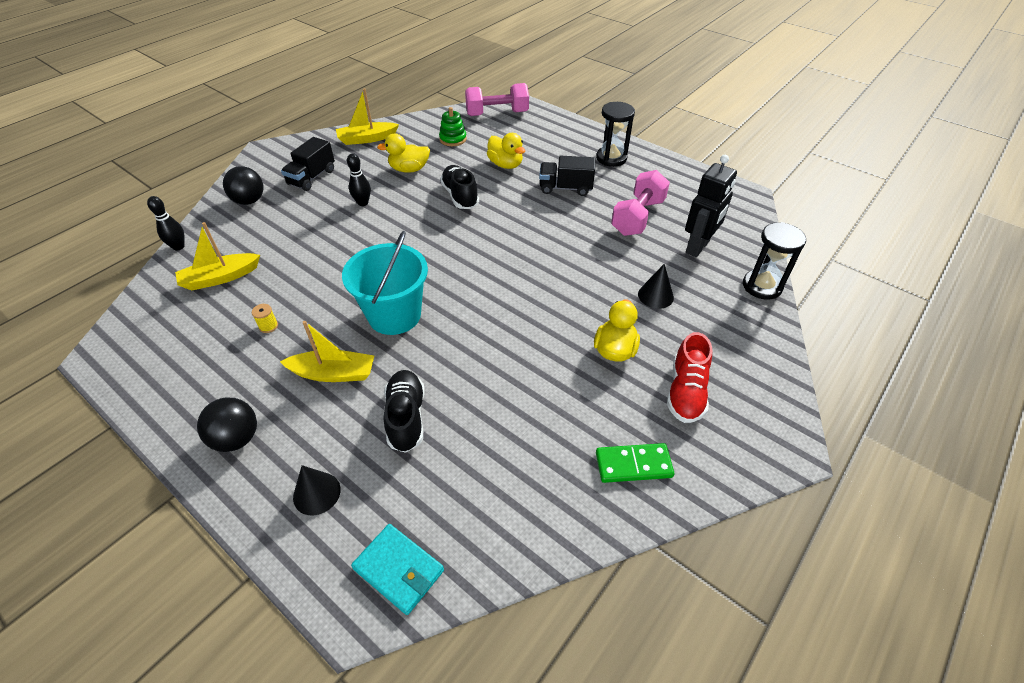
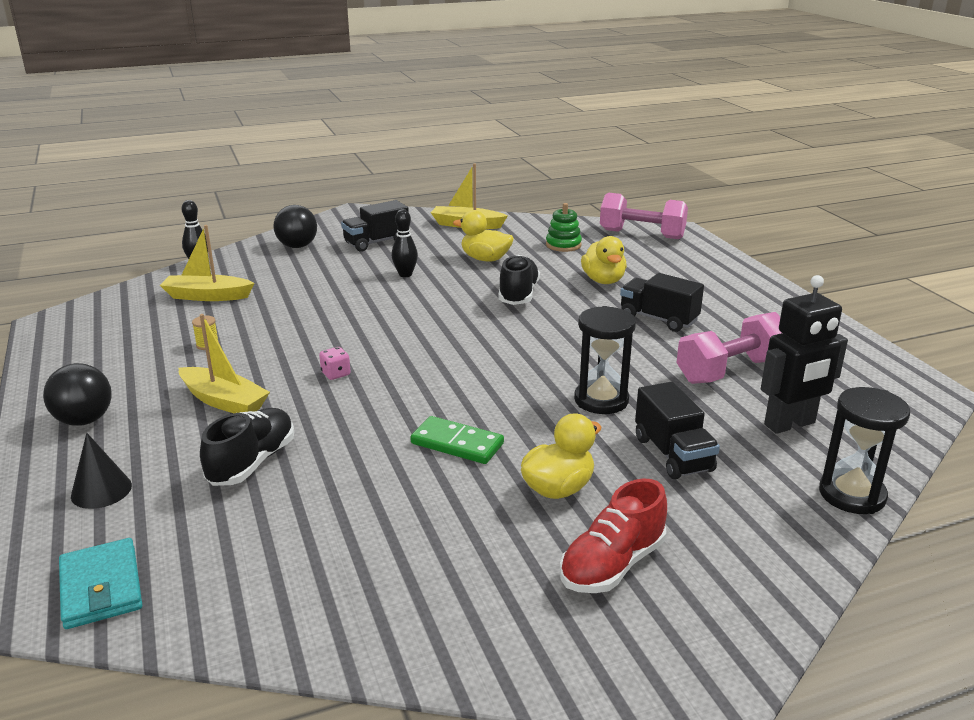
camera: 30 degrees right, 20 degrees down
turquoise bucket [342,231,428,335] -> pink dice [319,347,351,380]
black hourglass [596,102,635,167] -> black hourglass moved to [574,306,636,414]
green domino [596,443,674,483] -> green domino moved to [410,416,504,464]
black cone [638,264,674,309] -> black truck [635,382,720,479]

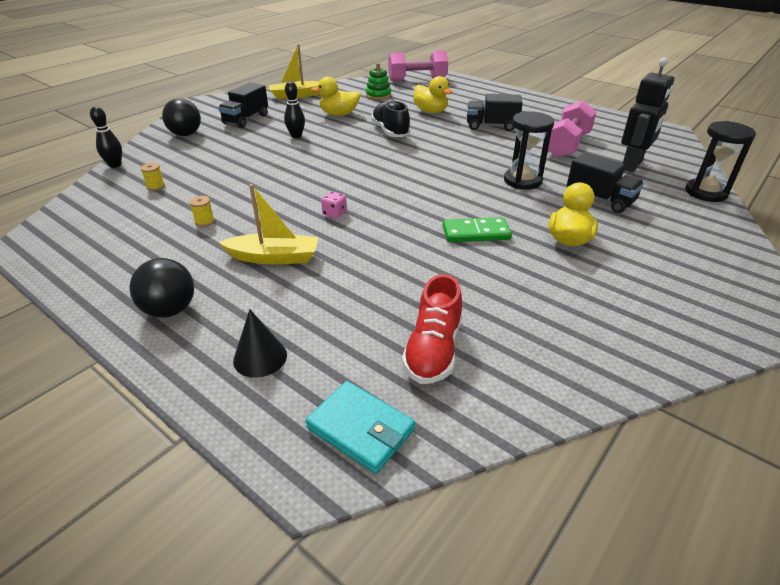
camera: 30 degrees left, 10 degrees up
yellow boat [160,225,255,301] -> yellow spool [141,163,165,191]
black shoe [200,408,294,486] -> none
red shoe [560,478,667,593] -> red shoe moved to [402,274,462,384]

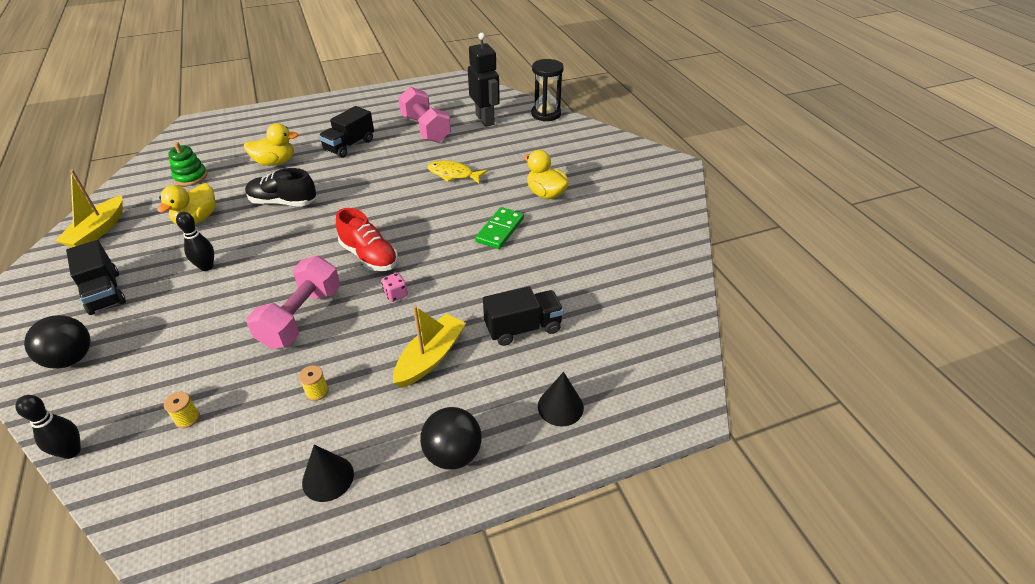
camera: 60 degrees left, 5 degrees up
turquoise wallet [305,381,415,474] -> none
pink dumbbell [388,50,448,82] -> pink dumbbell moved to [247,256,340,349]
red shoe [402,274,462,384] -> red shoe moved to [336,208,398,271]
black hourglass [504,111,554,190] -> yellow fish [427,160,488,184]
black truck [567,152,644,213] -> black truck moved to [483,286,564,346]
none -> black cone [302,445,354,502]

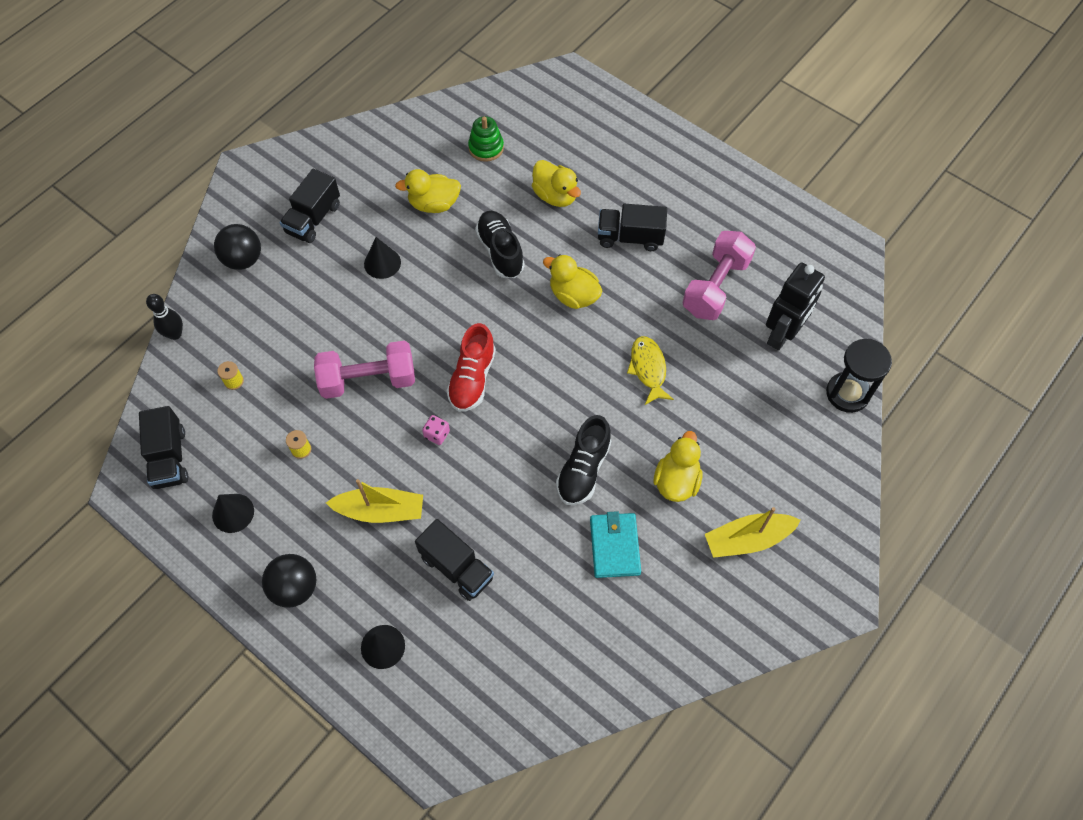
camera: 60 degrees right, 20 degrees up
yellow boat [55,170,123,248] -> yellow boat moved to [705,507,801,558]
black bowling pin [176,212,214,271] -> black cone [364,237,401,279]
green domino [475,207,524,249] -> black shoe [556,415,611,505]
none -> black truck [139,406,188,489]
none -> yellow duck [543,254,603,309]
none -> turquoise wallet [590,511,641,578]

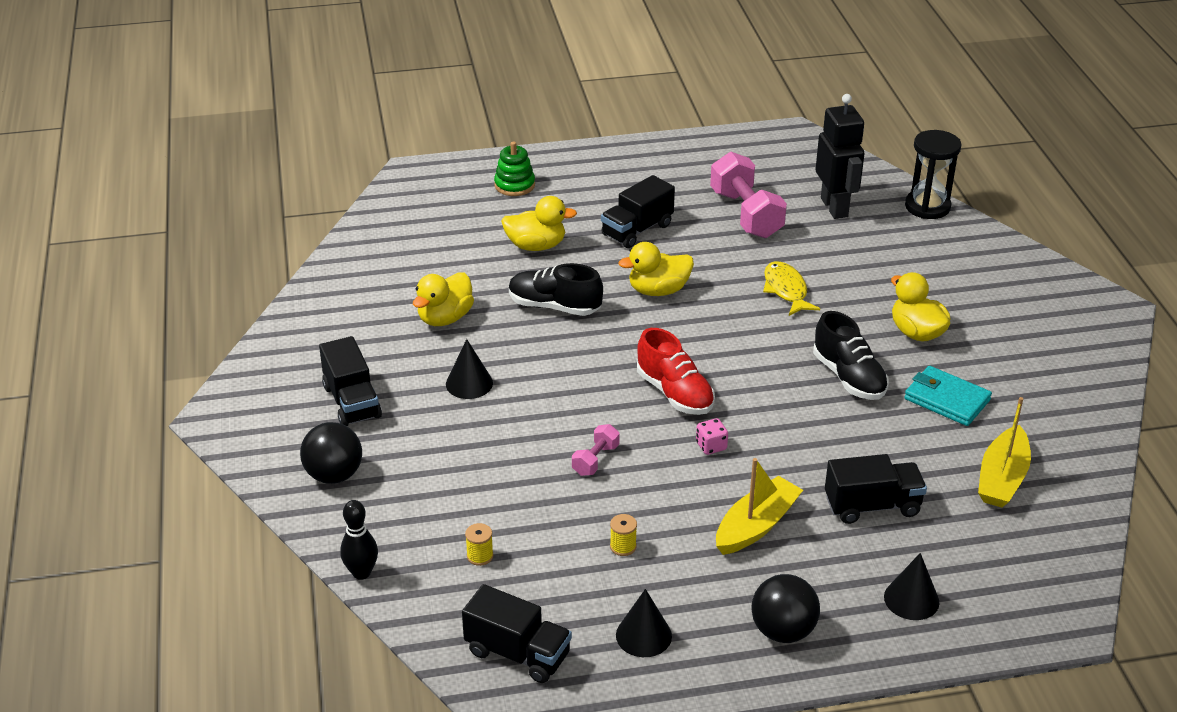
camera: 50 degrees left, 25 degrees down
pink dumbbell [314,341,415,399] -> pink dumbbell [572,424,620,476], size x0.49
green stacking toy [468,116,504,162] -> green stacking toy moved to [494,141,535,196]
yellow fish [627,336,674,405] -> yellow fish turned 45 degrees clockwise [763,261,820,316]
yellow boat [705,507,801,558] -> yellow boat moved to [978,397,1031,508]

